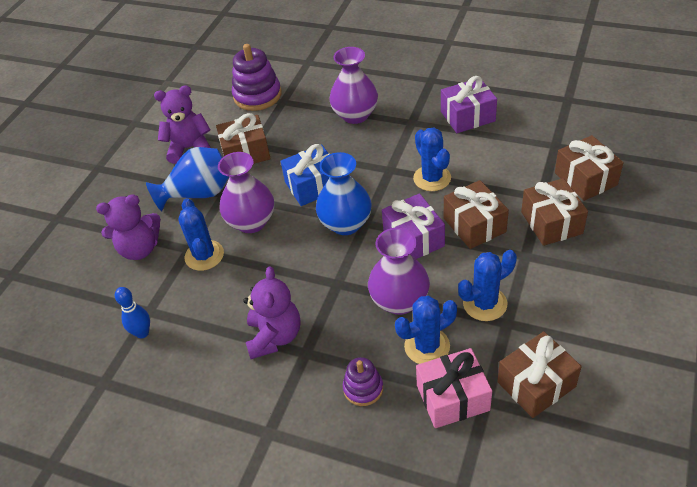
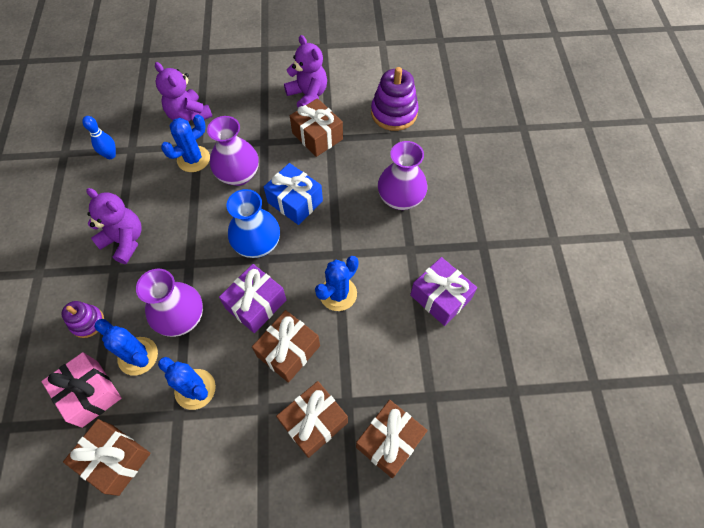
camera: 60 degrees right, 15 degrees up
blue vase [146,147,229,211] -> none
purple teddy bear [243,266,300,359] -> purple teddy bear turned 120 degrees counterclockwise [86,188,142,264]

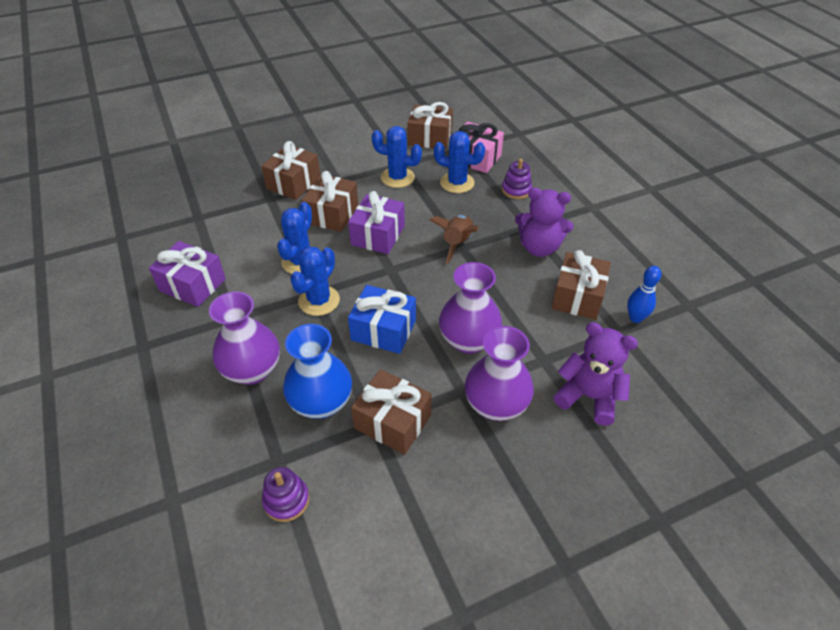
camera: 160 degrees right, 15 degrees down
purple vase [136,269,203,337] -> purple vase moved to [465,326,534,421]
blue cactus [161,114,210,172] -> blue cactus moved to [290,247,340,316]
blue vase [226,189,280,258] -> blue vase moved to [283,324,352,419]
purple teddy bear [284,35,327,108] -> none
brown gift [356,400,428,478] -> brown gift moved to [551,250,611,320]
purple stacking toy [371,67,419,131] -> purple stacking toy [262,467,309,522], size x0.58
none -> brown rocket [430,215,479,264]

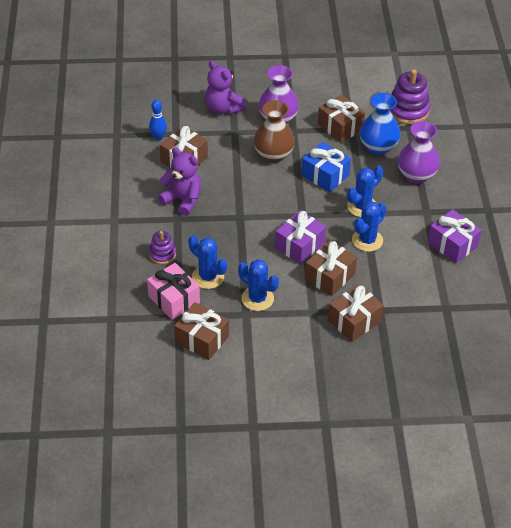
camera: 160 degrees left, 0 degrees up
purple stacking toy [262,467,309,522] -> purple stacking toy [390,69,430,125], size x1.74
brown rocket [430,215,479,264] -> none
purple vase [439,262,502,354] -> brown vase [254,100,295,163]

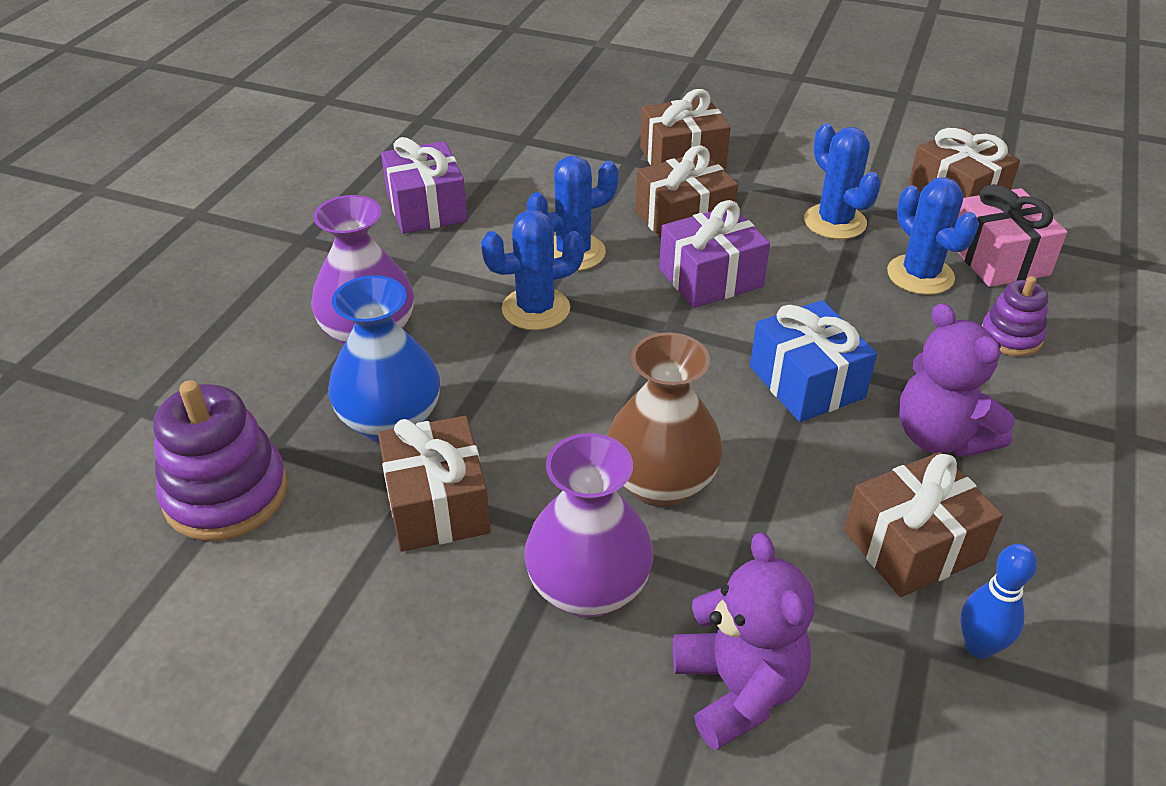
camera: 155 degrees left, 5 degrees down
blue gift [302,142,351,192] -> blue gift moved to [750,300,877,422]

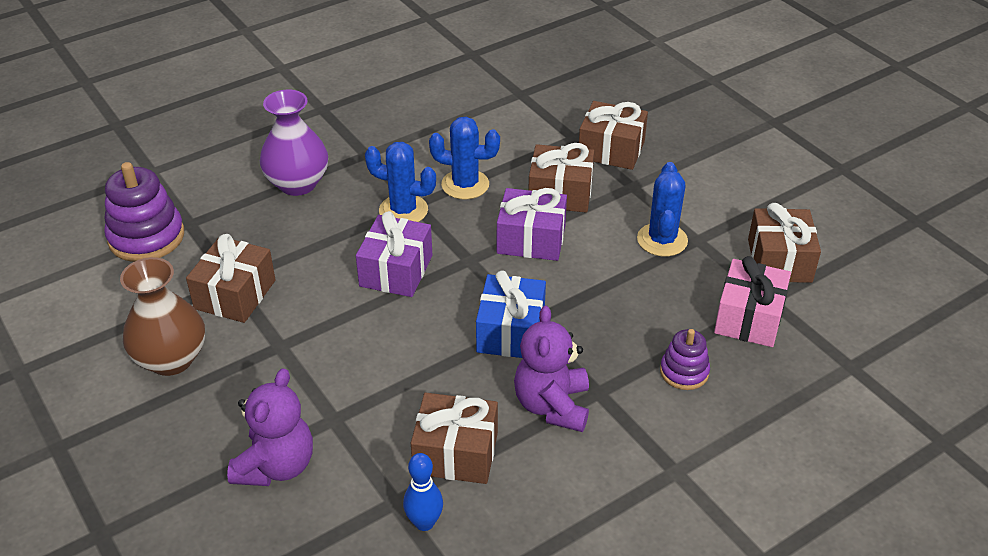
camera: 35 degrees right, 0 degrees up
blue vase [328,275,440,443] -> none
purple gift [381,137,467,234] -> purple gift moved to [356,211,432,297]
purple vase [524,433,653,618] -> none
brown vase [607,332,723,507] -> brown vase moved to [120,257,205,376]
blue cactus [887,177,979,295] -> none

